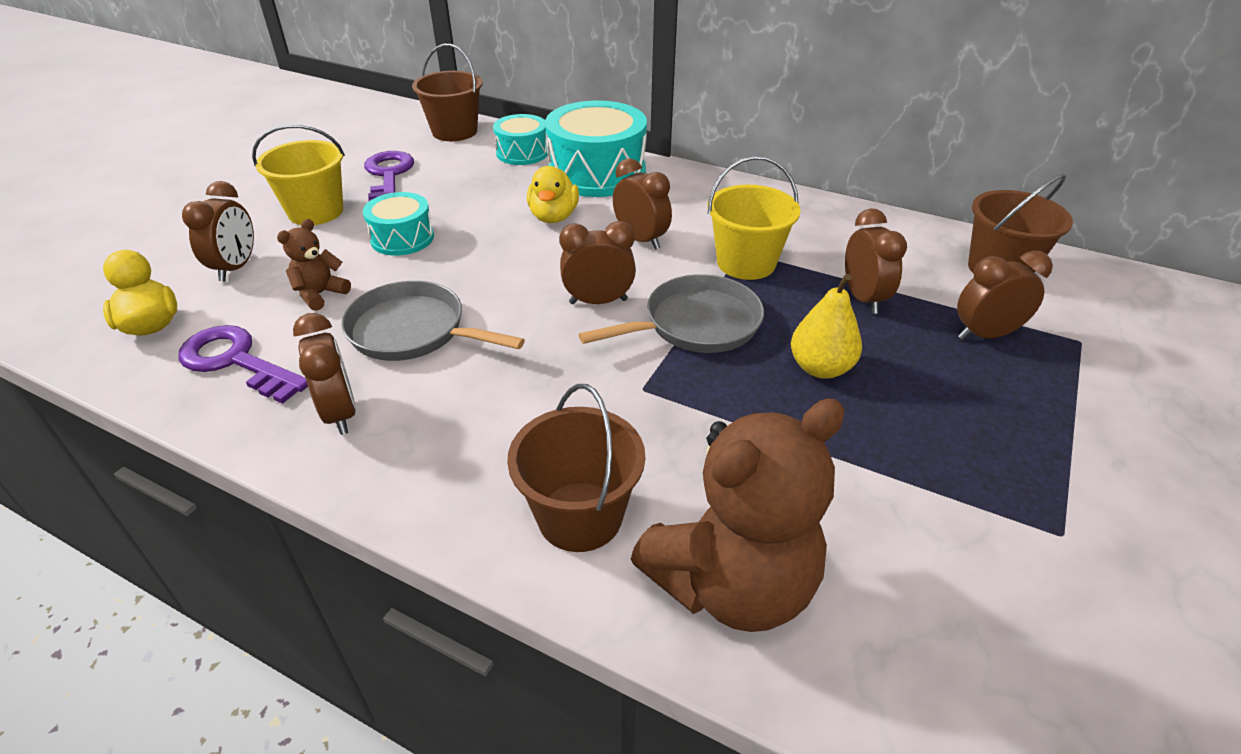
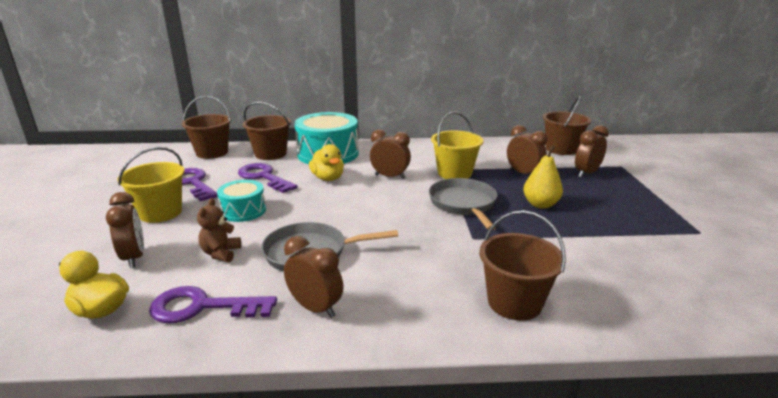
camera: 30 degrees left, 15 degrees down
turquoise drum [493,114,548,165] -> brown bucket [243,102,291,160]
brown clock [559,221,636,304] -> none
grey pan [578,274,764,353] -> grey pan turned 45 degrees counterclockwise [429,178,497,230]
brown teddy bear [631,398,845,632] -> none
none -> purple key [238,163,297,193]

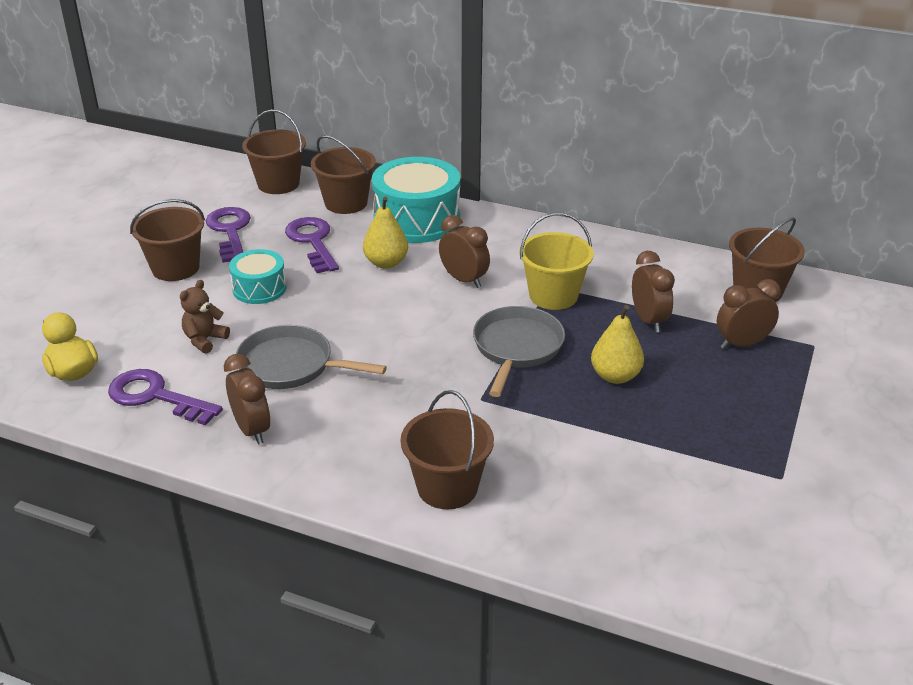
camera: 25 degrees right, 10 degrees up
brown clock [106,192,144,268] -> none
yellow bucket [117,147,185,223] -> brown bucket [130,199,205,281]
yellow duck [309,144,344,181] -> yellow pear [363,197,408,269]

